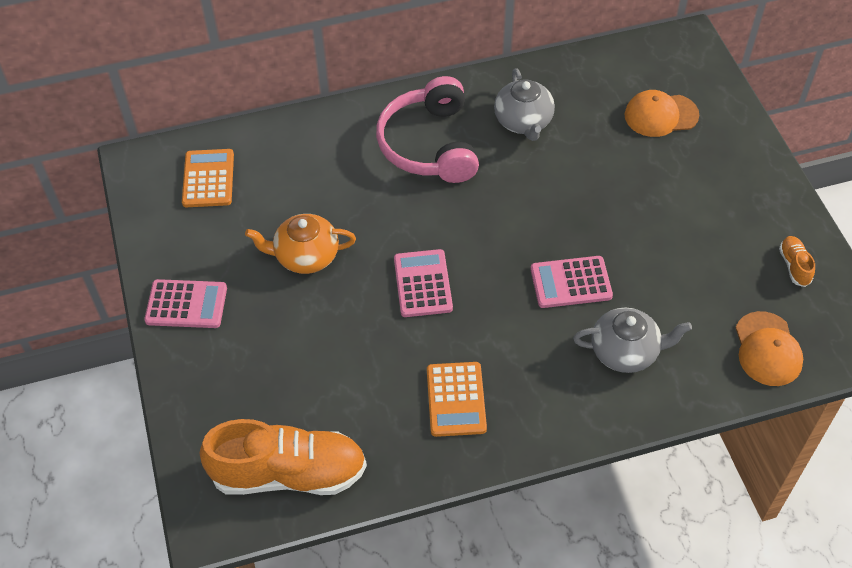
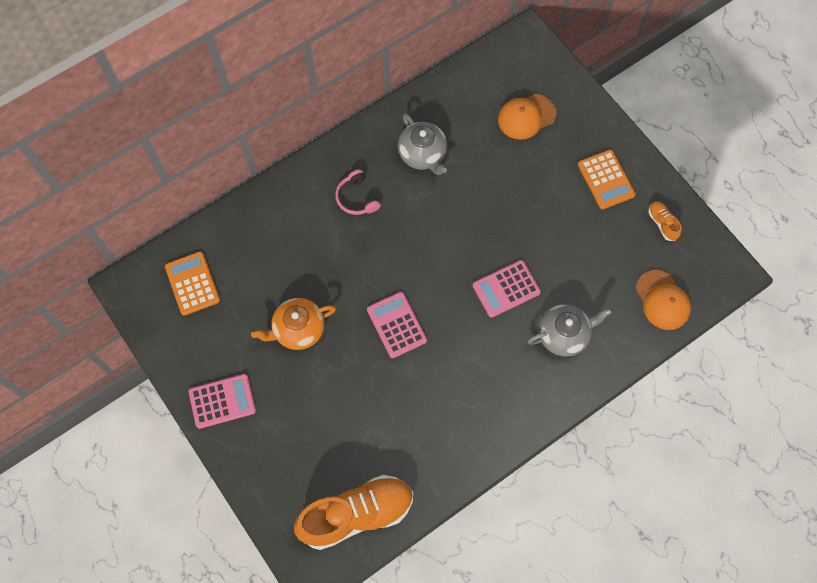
camera: 20 degrees left, 15 degrees up
pink headphones [376,76,479,183] -> pink headphones [335,169,381,215], size x0.49
orange calculator [427,362,487,437] -> orange calculator moved to [578,150,636,209]

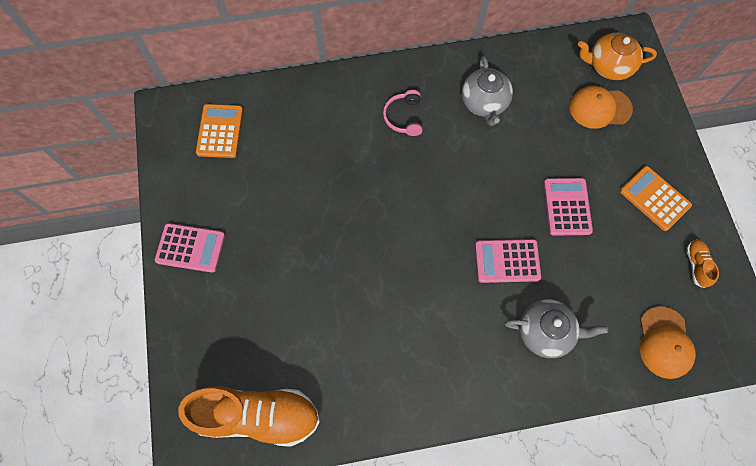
camera: 25 degrees right, 0 degrees up
orange teapot [251,298,336,350] -> orange teapot moved to [578,33,657,80]
pink calculator [367,292,427,358] -> pink calculator moved to [544,178,593,236]
orange calculator [578,150,636,209] -> orange calculator turned 135 degrees clockwise [620,166,692,231]

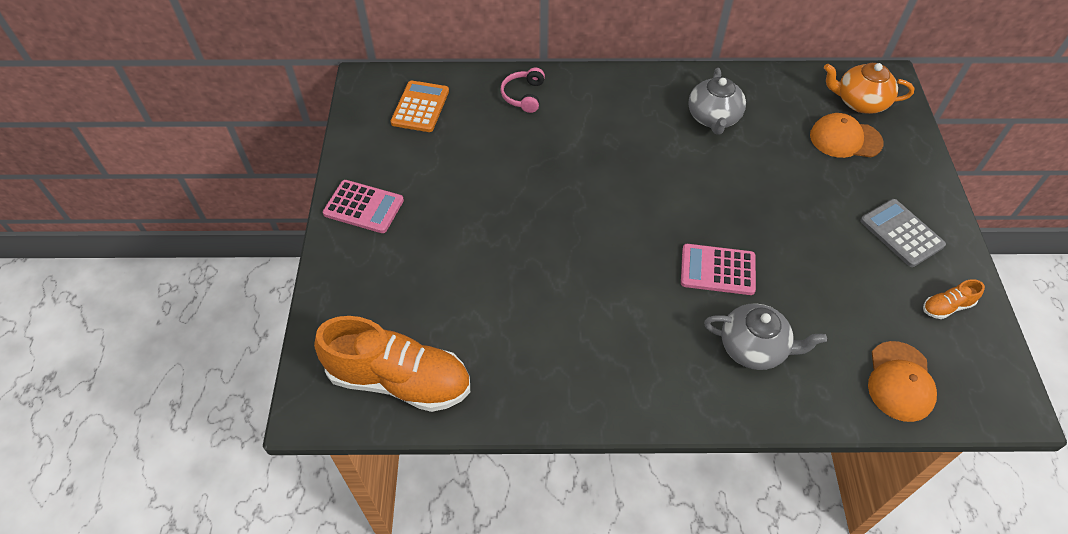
camera: 10 degrees right, 15 degrees down
pink headphones [383,90,423,136] -> pink headphones moved to [501,68,545,113]
pink calculator [544,178,593,236] -> none
orange calculator [620,166,692,231] -> grey calculator [860,199,946,267]
orange shoe [686,239,719,288] -> orange shoe turned 120 degrees counterclockwise [923,279,985,319]

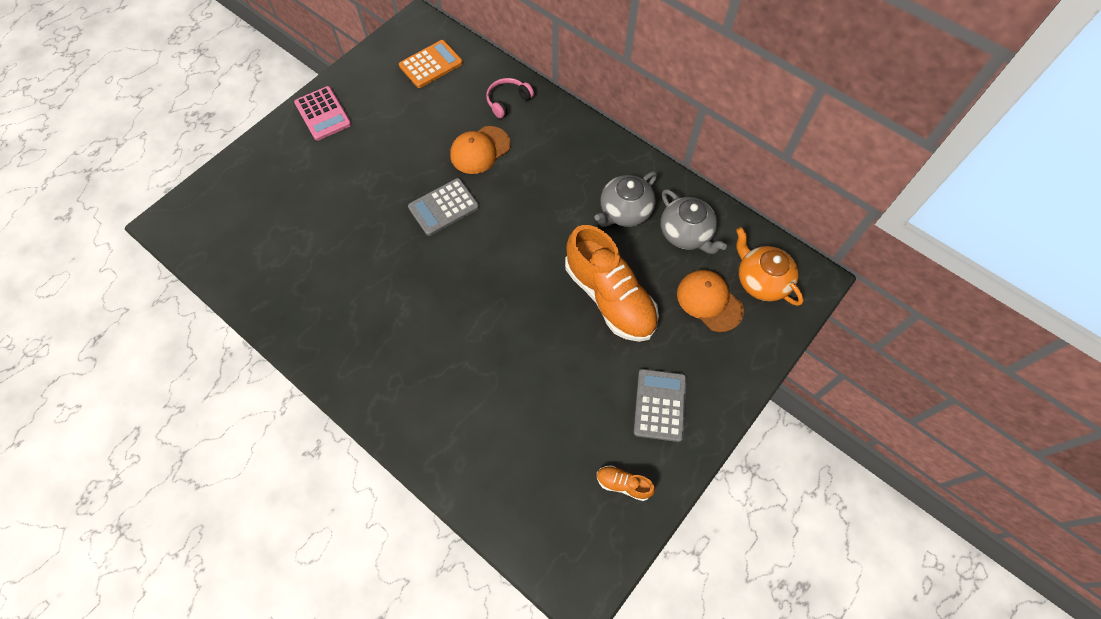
camera: 40 degrees right, 10 degrees up
orange shoe [314,316,470,412] -> orange shoe moved to [565,225,659,342]
pink calculator [681,244,756,295] -> none
grey teapot [704,304,827,370] -> grey teapot moved to [661,189,727,254]
orange cap [868,341,937,422] -> orange cap moved to [450,126,511,174]
none -> grey calculator [408,178,479,236]

